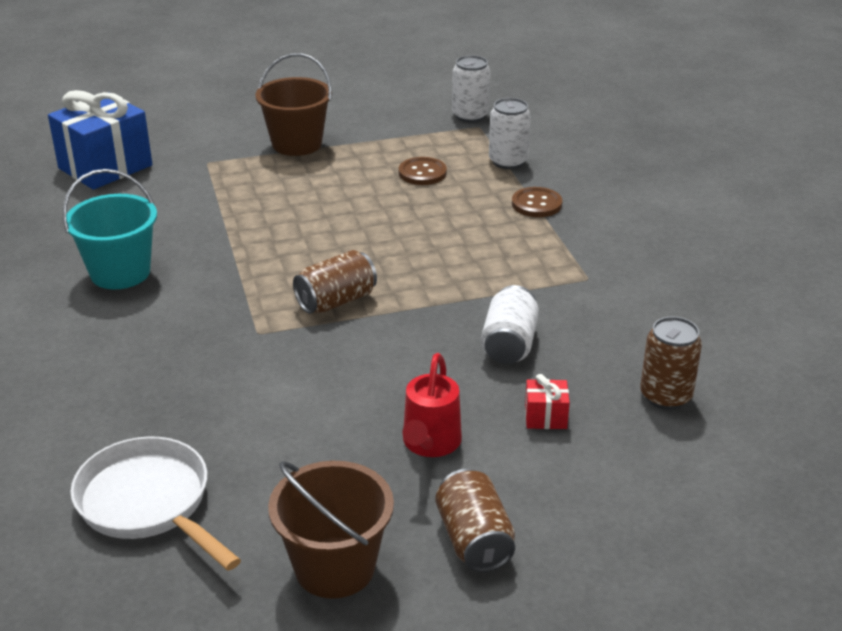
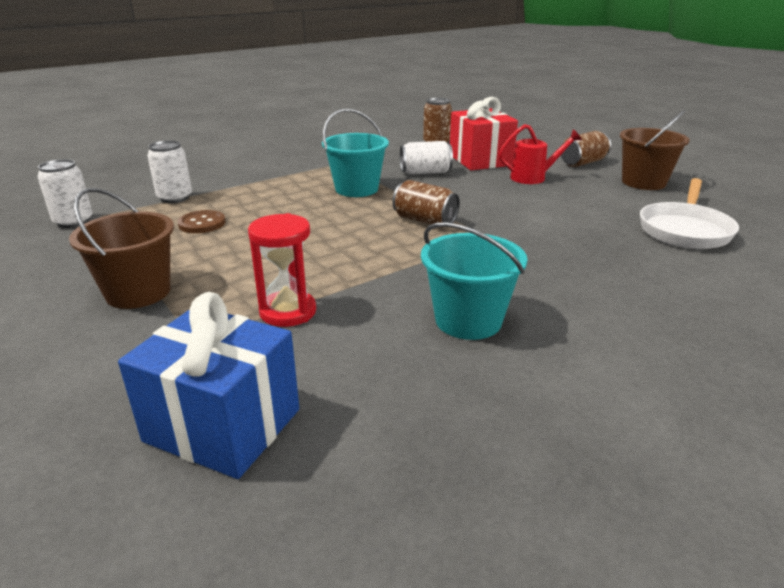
camera: 110 degrees left, 5 degrees down
brown button [512,187,562,217] -> none
red gift [525,374,570,429] -> red gift [450,97,518,170], size x2.37
none -> red hourglass [248,213,316,327]
none -> turquoise bucket [322,109,389,197]

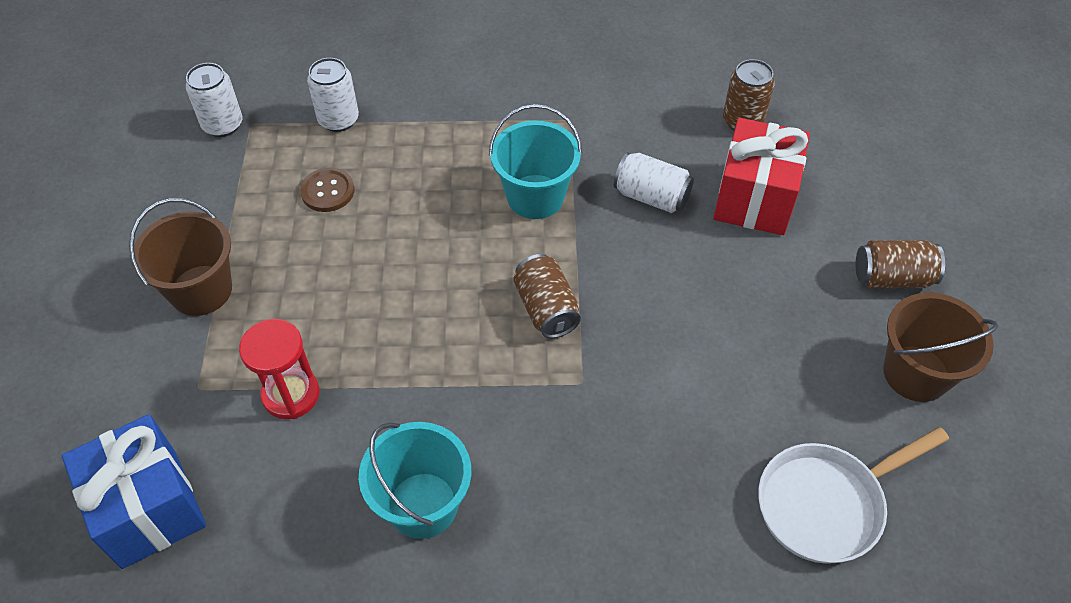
camera: 35 degrees right, 25 degrees up
red watering can [499,124,582,184] -> none

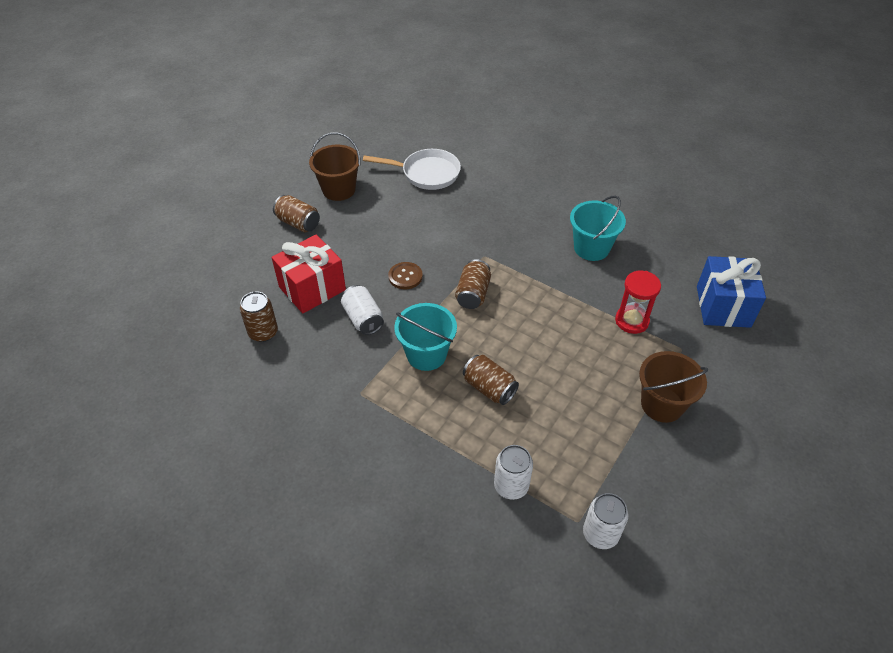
camera: 145 degrees left, 5 degrees down
brown button [300,168,355,212] -> brown button moved to [388,262,423,290]
none -> brown can [463,355,519,405]

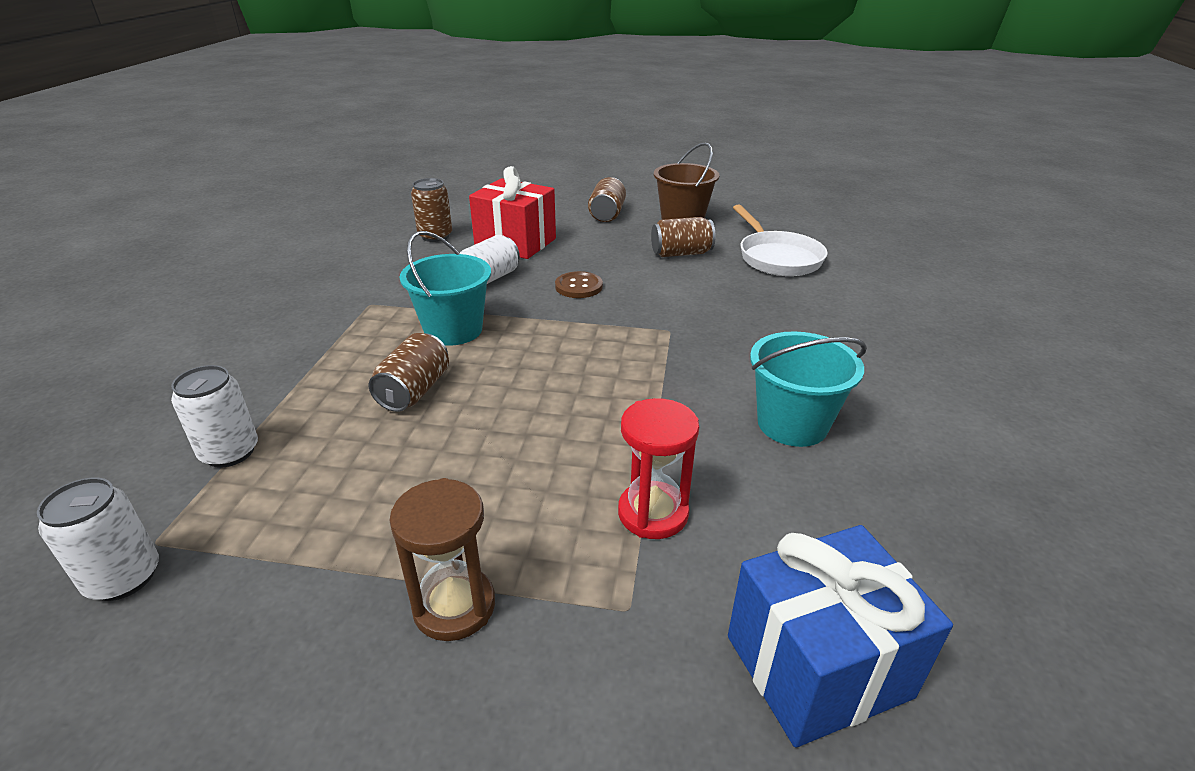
camera: 65 degrees right, 15 degrees down
brown can [455,259,491,309] -> brown can moved to [651,217,716,257]
brown bucket [639,351,708,423] -> brown hourglass [390,478,495,641]

